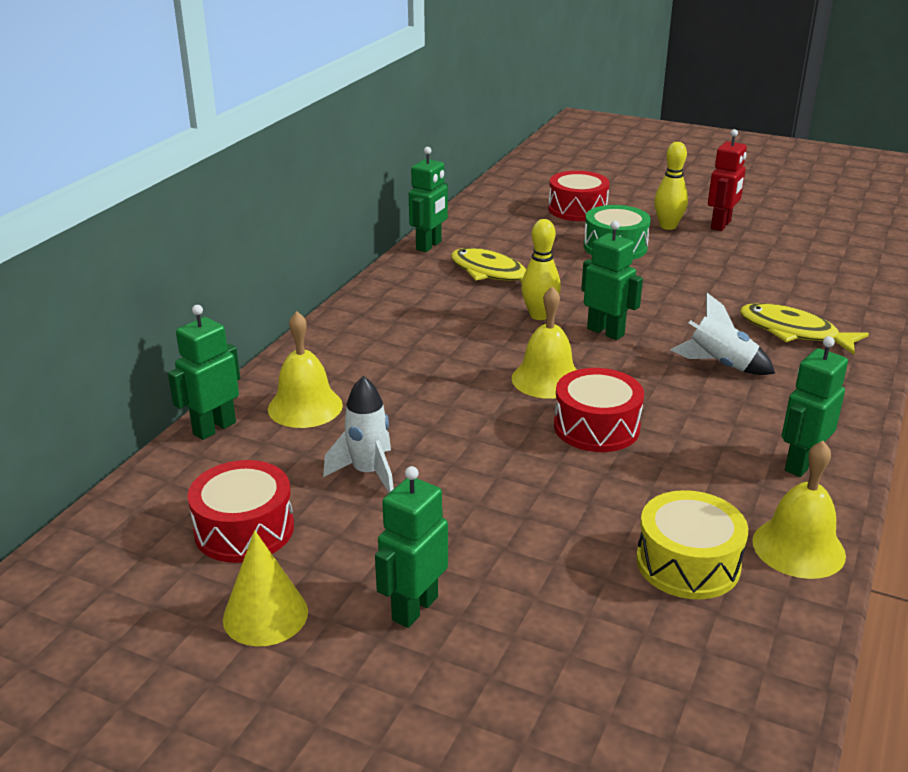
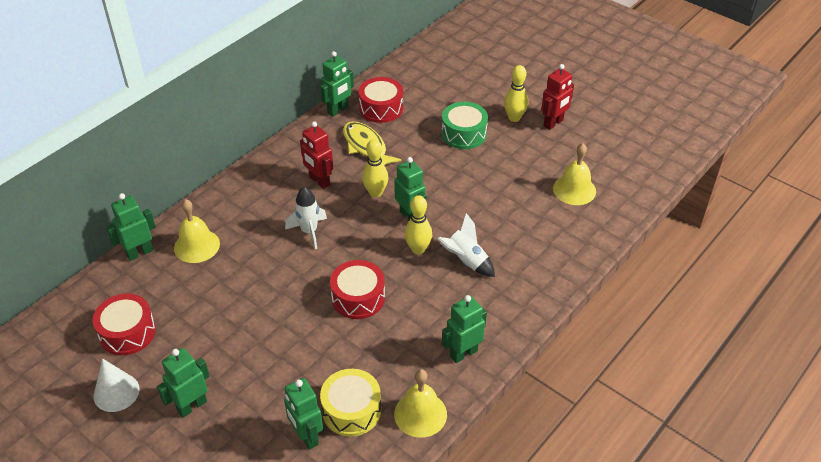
camera: 15 degrees right, 15 degrees up
yellow cone [223,530,308,646] -> white cone [94,358,140,412]
white rocket [323,376,394,493] -> white rocket moved to [285,187,327,249]
yellow bell [512,286,577,399] -> yellow bell moved to [553,143,596,205]
red drum [548,171,610,221] -> red drum moved to [358,77,403,123]
yellow fish [740,303,869,355] -> none
none -> green robot [284,378,323,450]
none -> red robot [300,121,333,189]
none -> yellow bowling pin [404,195,432,254]

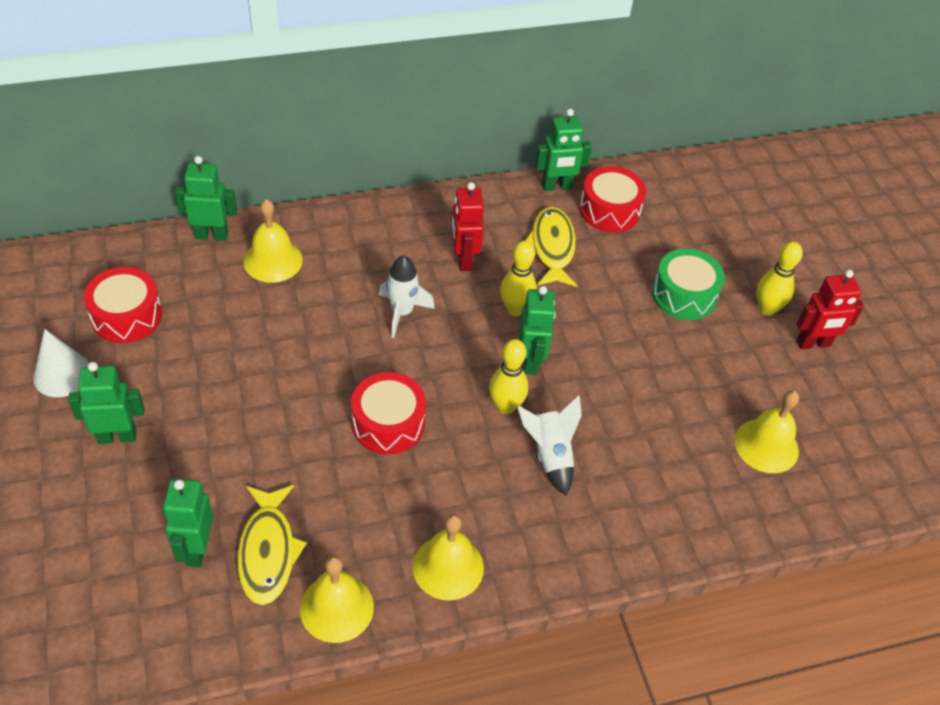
camera: 30 degrees right, 5 degrees up
yellow drum [320,369,381,436] -> yellow fish [237,485,307,605]
green robot [442,295,487,363] -> yellow bell [413,514,484,601]

